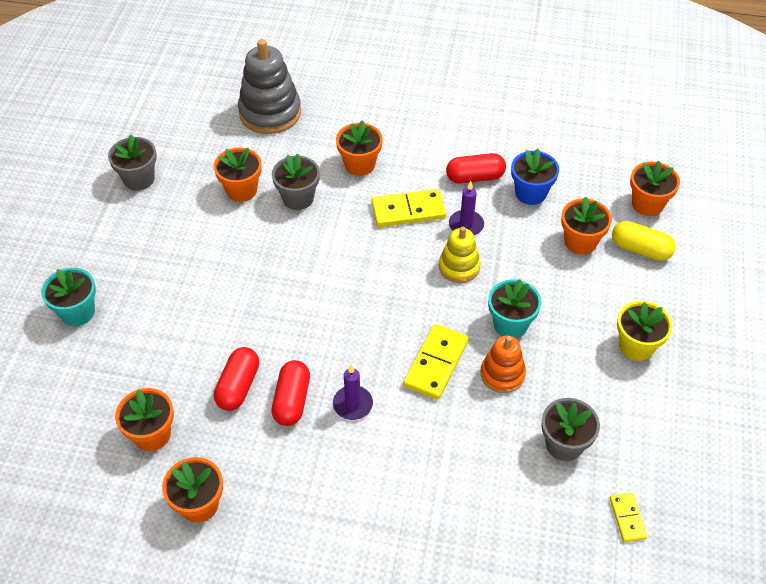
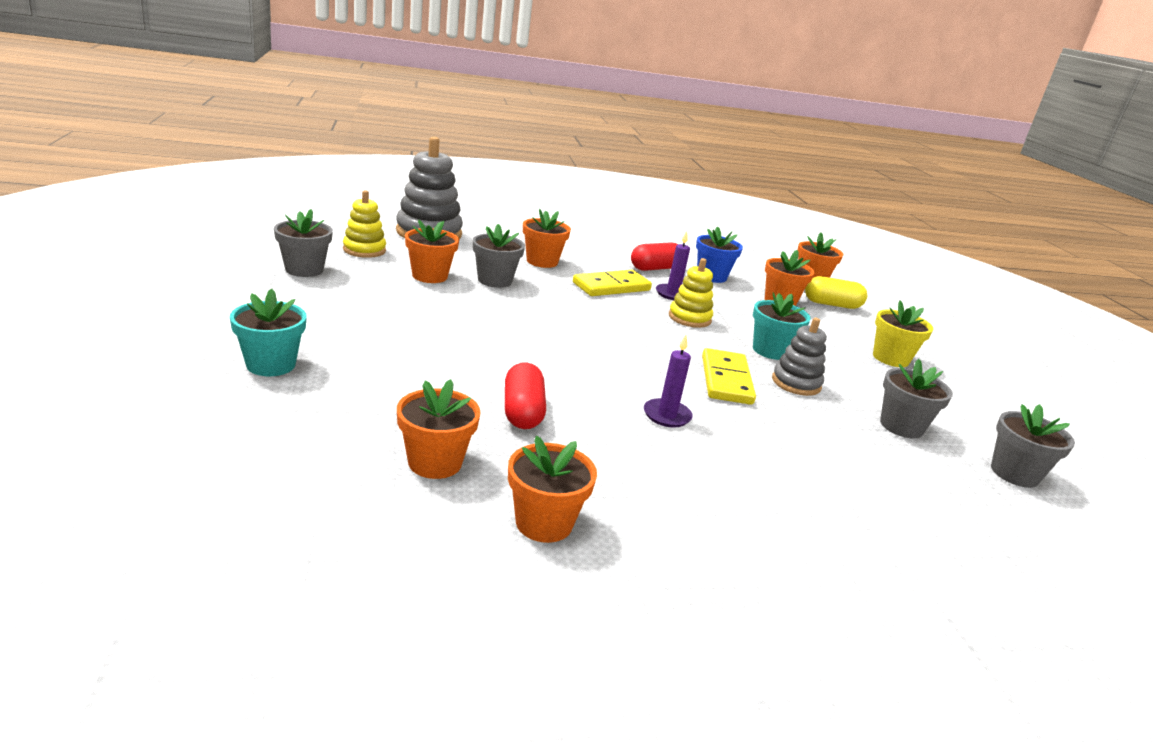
camera: 25 degrees left, 25 degrees down
red capsule [271,360,310,426] -> none
orange stacking toy [481,336,526,393] -> grey stacking toy [772,318,827,396]
yellow domino [609,492,647,542] -> grey flower pot [991,404,1075,488]
none -> yellow stacking toy [343,190,386,258]

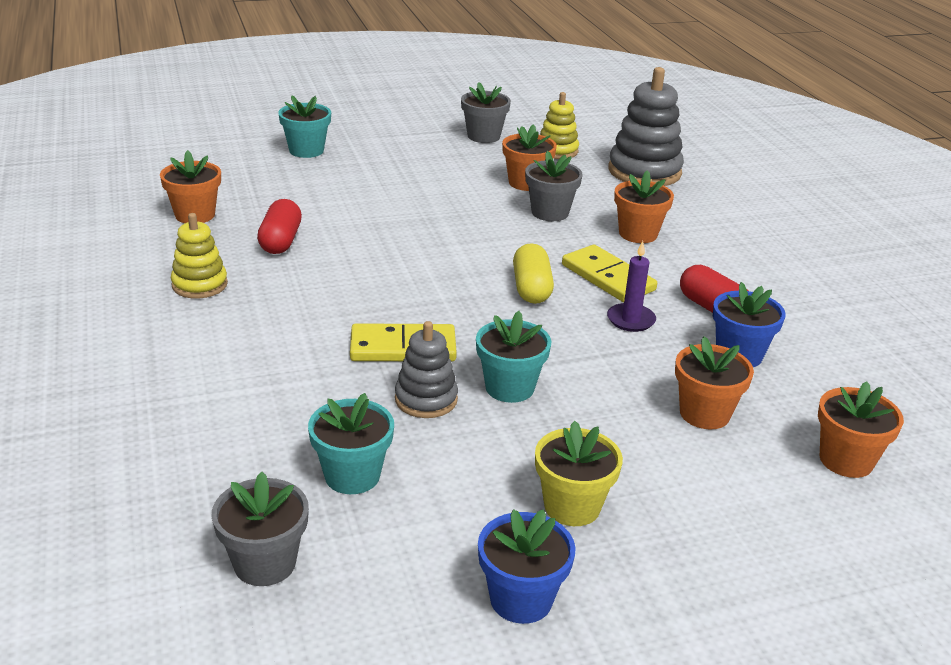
camera: 85 degrees right, 5 degrees up
red capsule [505,362,546,429] -> red capsule turned 75 degrees counterclockwise [257,199,302,254]
orange flower pot [508,436,597,543] -> none
purple candle [644,335,693,428] -> none
yellow stacking toy [669,258,713,328] -> yellow stacking toy moved to [171,213,228,299]
yellow capsule [805,276,867,309] -> yellow capsule moved to [513,243,554,304]
grey flower pot [880,359,953,438] -> turquoise flower pot [308,393,394,494]
none -> blue flower pot [478,509,576,624]

